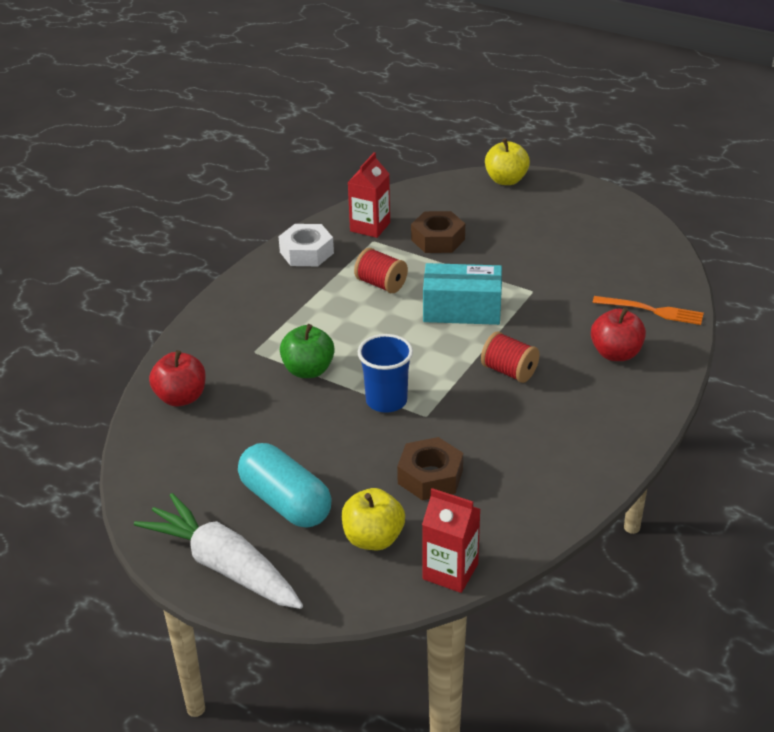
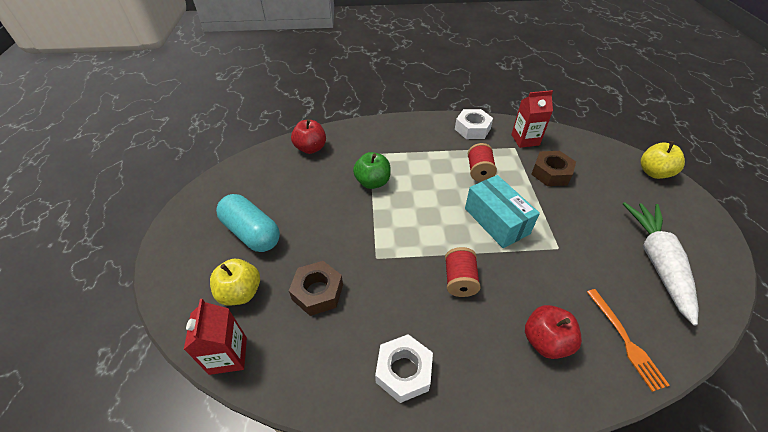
camera: 55 degrees right, 10 degrees up
white carrot [134,493,303,609] -> white carrot moved to [623,202,699,325]
turquoise capsule [238,443,332,528] -> turquoise capsule turned 60 degrees counterclockwise [216,194,280,252]
blue cup [358,334,413,413] -> none
none -> white nut [375,334,433,403]

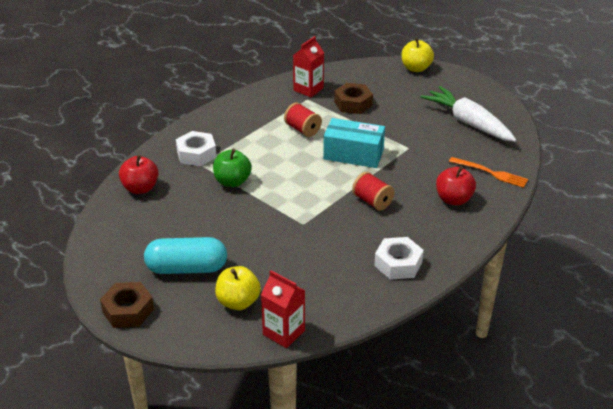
camera: 45 degrees left, 10 degrees down
brown nut [289,261,343,316] -> brown nut moved to [100,282,154,328]
white nut [455,109,493,139] -> white nut moved to [176,131,217,166]

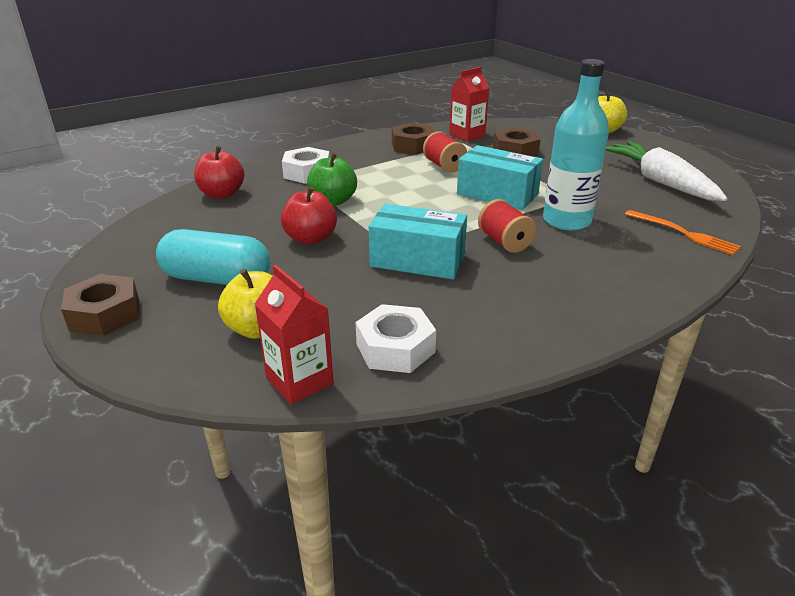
camera: 15 degrees right, 5 degrees down
white nut [374,237,424,280] -> white nut moved to [355,304,436,373]
red apple [436,166,476,205] -> red apple moved to [281,186,337,245]
none -> turquoise box [369,204,467,279]
none -> brown nut [392,123,434,155]
none -> turquoise bottle [543,59,609,231]

